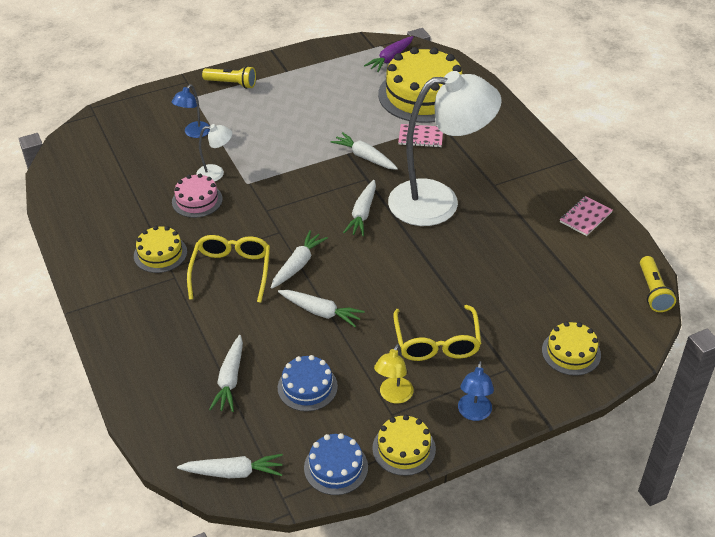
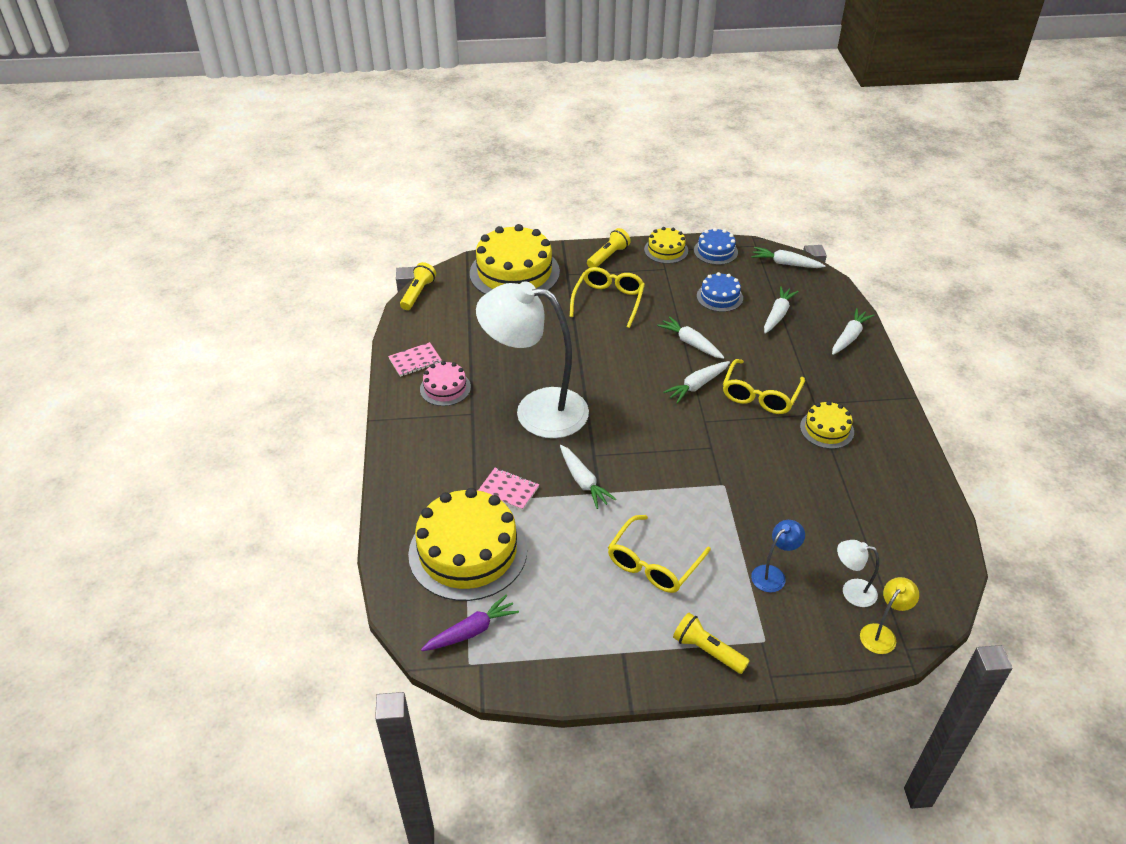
camera: 160 degrees left, 0 degrees up
pink cake [172,174,223,218] -> pink cake moved to [420,361,471,406]
white lamp [196,124,232,182] -> white lamp moved to [837,540,879,607]
white carrot [343,180,376,236] -> white carrot moved to [832,308,875,355]
yellow lamp [374,344,414,404] -> yellow lamp moved to [860,577,919,654]
blue lamp [458,361,494,421] -> yellow flashlight [587,228,631,268]
yellow cake [542,321,601,376] -> yellow cake [470,224,560,296], size x2.00
none -> yellow glasses [608,515,711,593]

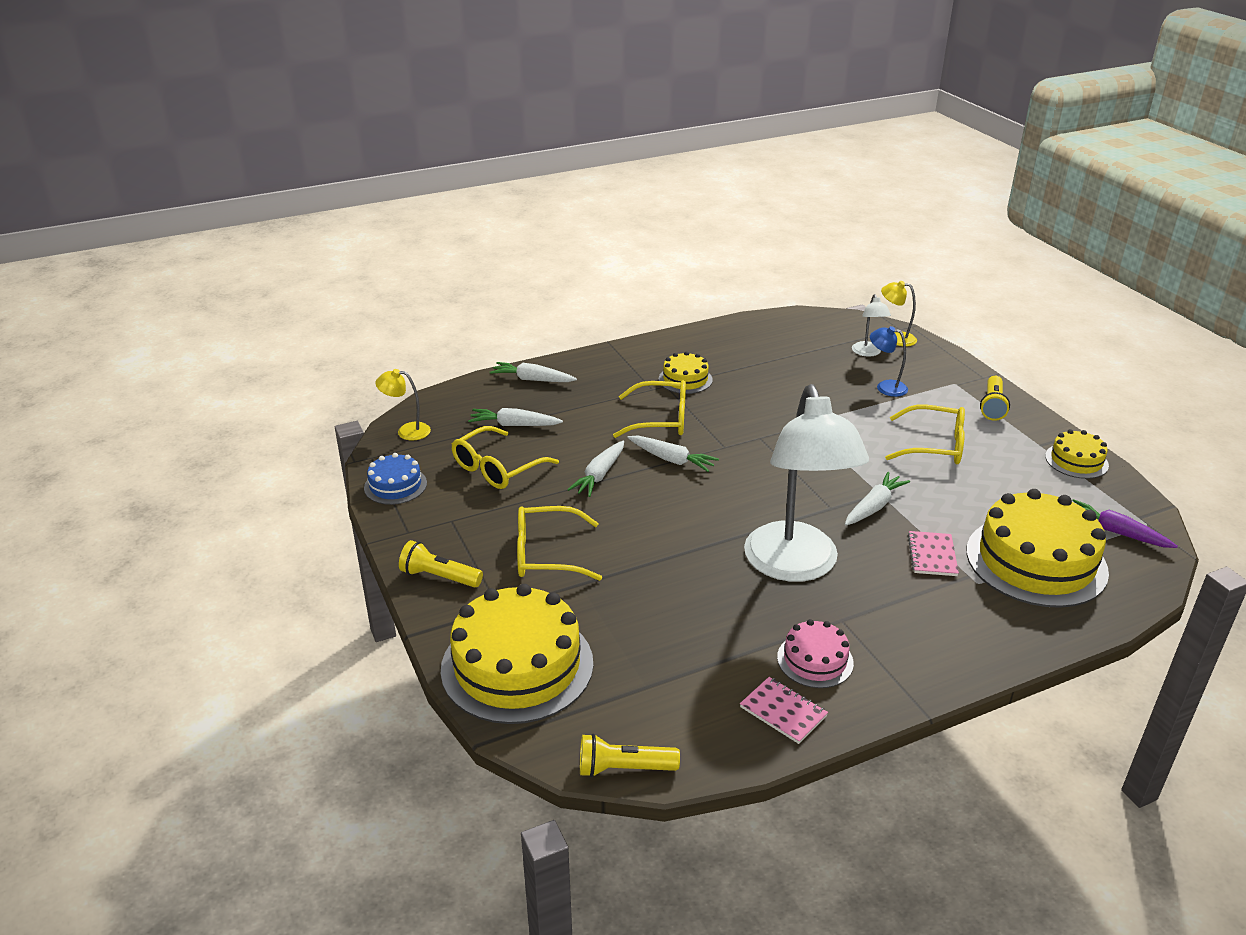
camera: 110 degrees left, 10 degrees down
yellow cake [644,227,688,264] -> yellow cake moved to [1045,429,1109,479]
blue cake [697,272,743,312] -> yellow glasses [451,426,559,489]
white carrot [751,247,826,268] -> yellow lamp [375,369,431,440]

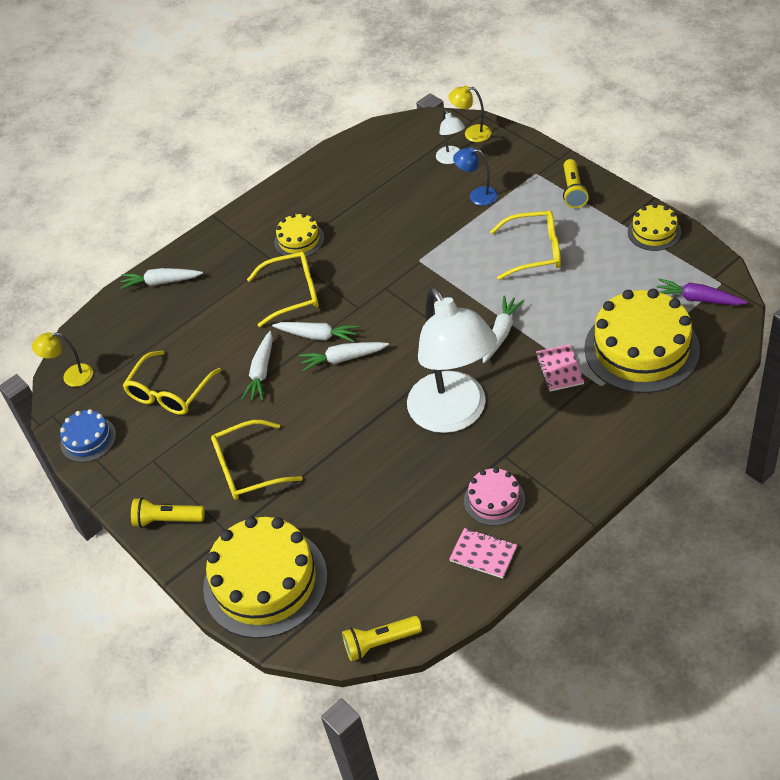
camera: 10 degrees left, 15 degrees up
white carrot [468,408,563,426] -> white carrot moved to [299,342,389,372]

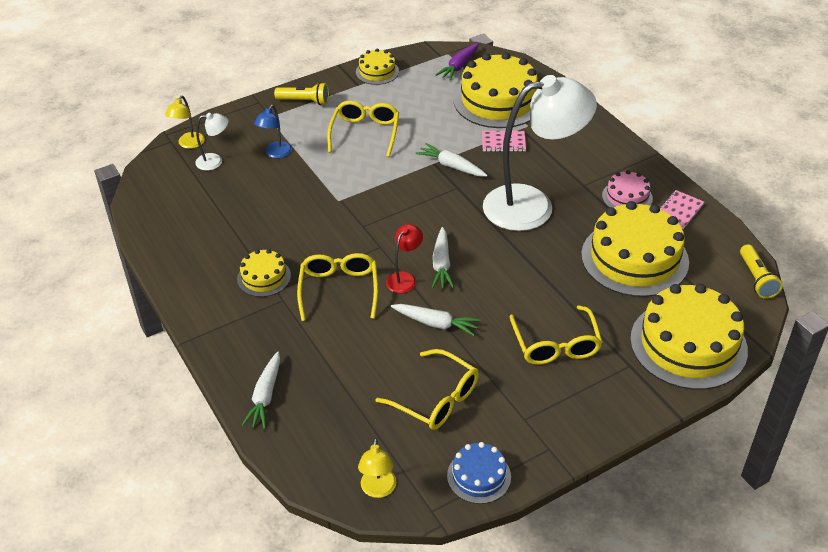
camera: 85 degrees left, 5 degrees down
yellow flashlight [131,497,205,528] -> none
white carrot [272,322,359,342] -> red lamp [386,224,423,293]
none -> yellow cake [581,201,689,297]

